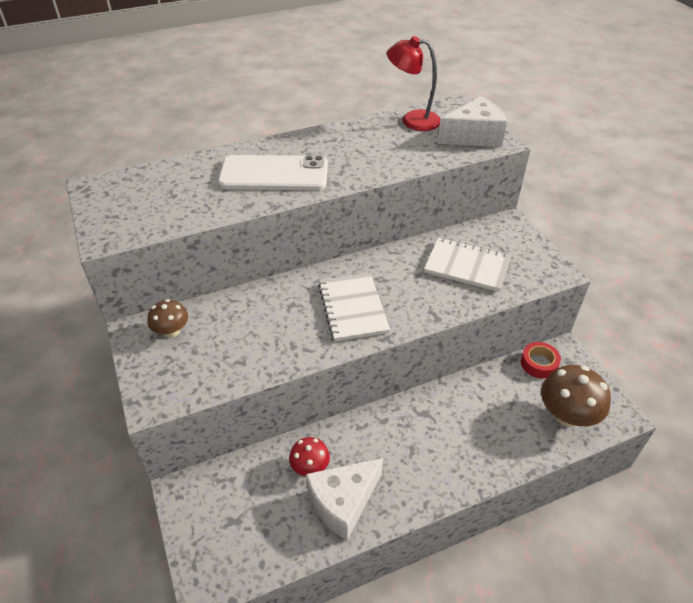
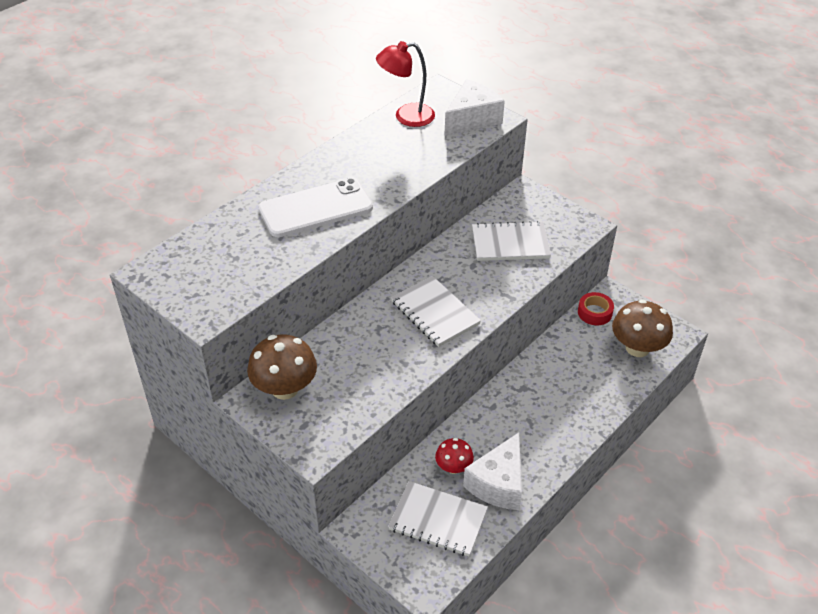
camera: 25 degrees left, 0 degrees up
brown mushroom [148,299,188,338] -> brown mushroom [247,334,317,400], size x1.73
none -> white notebook [388,481,488,556]

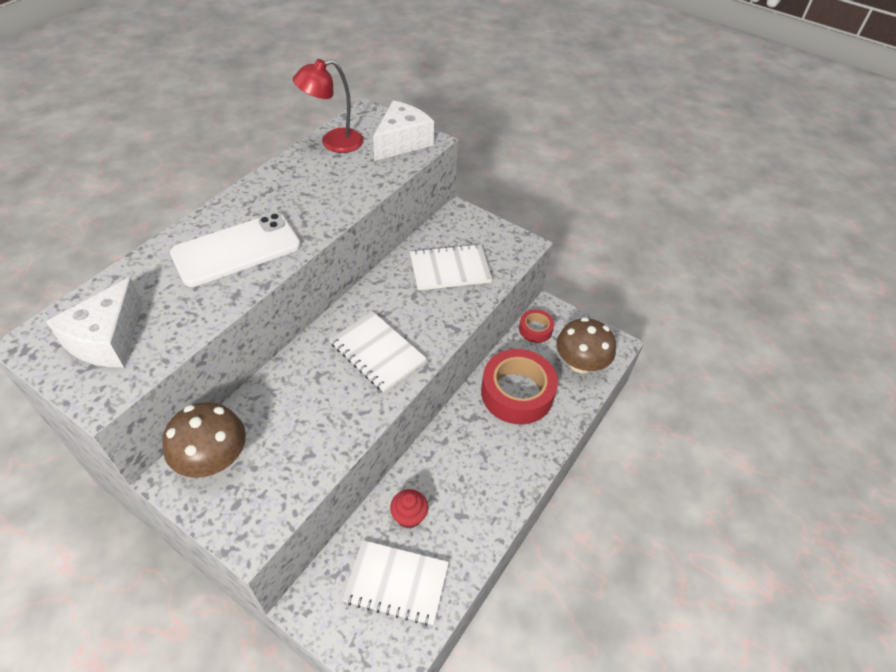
camera: 10 degrees left, 5 degrees up
red mushroom [435,438,474,474] -> red cupcake [390,489,428,528]
white cheese [463,432,522,510] -> white cheese moved to [46,277,142,368]
none -> red tape [481,349,558,425]

